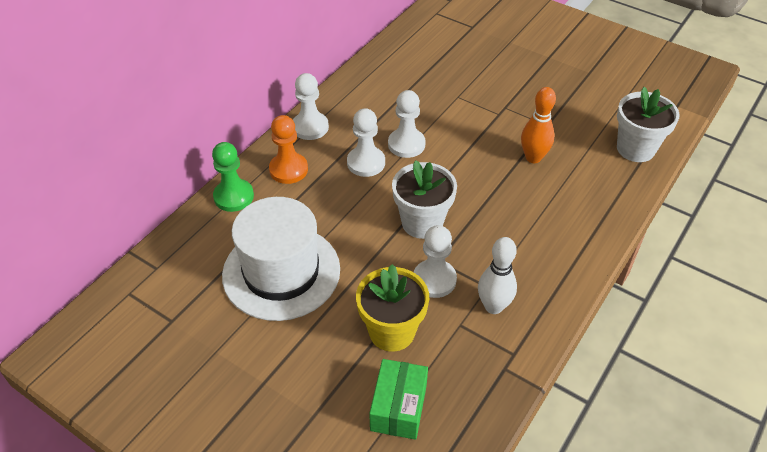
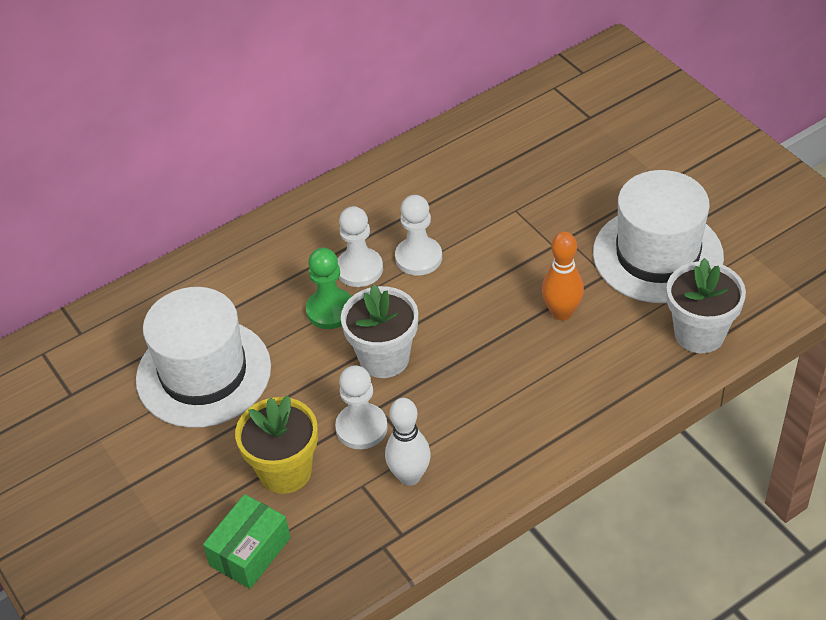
camera: 25 degrees right, 0 degrees up
green pawn [212,142,254,212] -> green pawn moved to [306,248,352,329]
orange pawn [269,115,308,184] -> none
white pawn [293,73,329,140] -> none
none -> white hat [593,170,724,303]

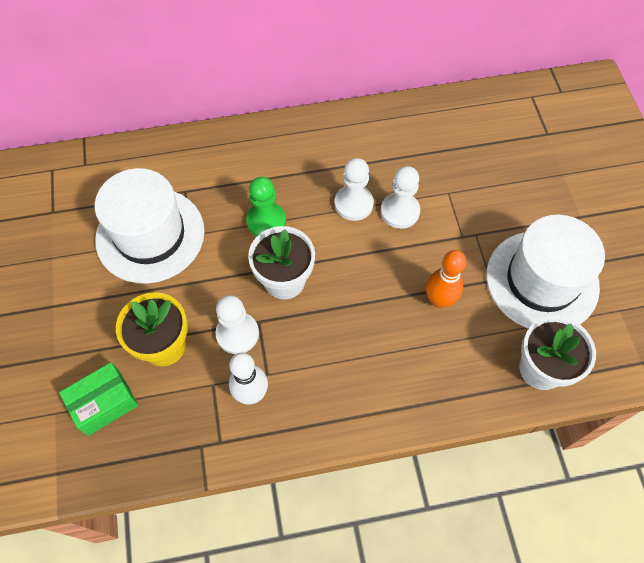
camera: 20 degrees right, 15 degrees up
white pawn [338,206,383,287] -> white pawn moved to [381,166,420,229]

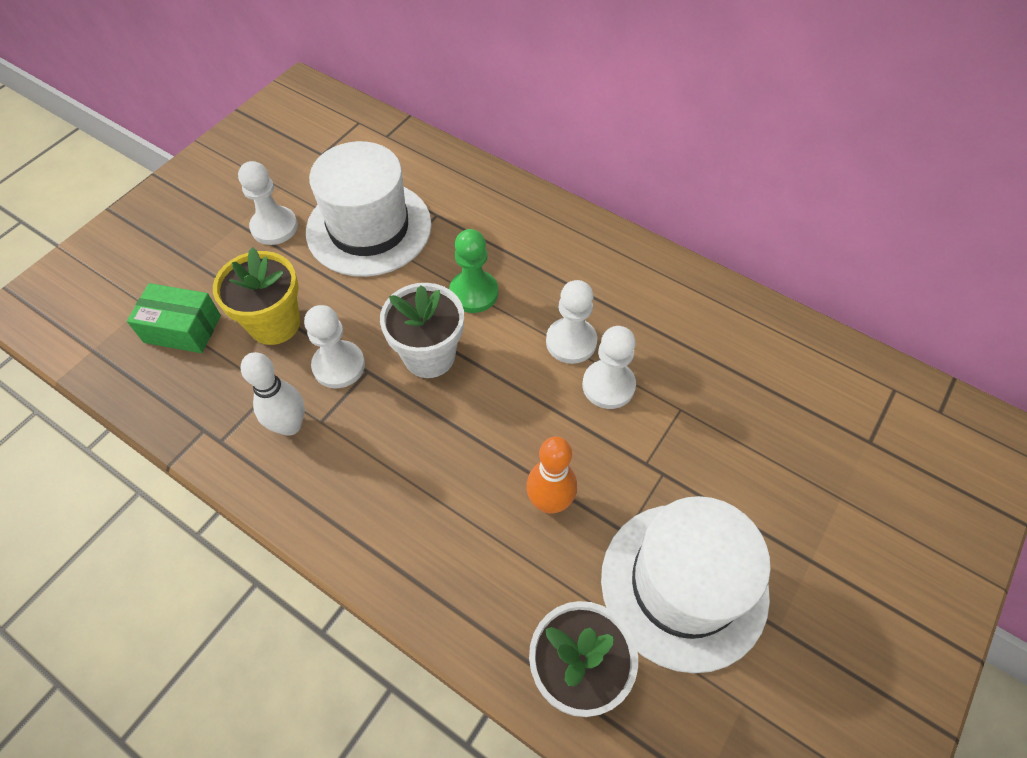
camera: 45 degrees right, 5 degrees down
none -> white pawn [238,161,298,245]

